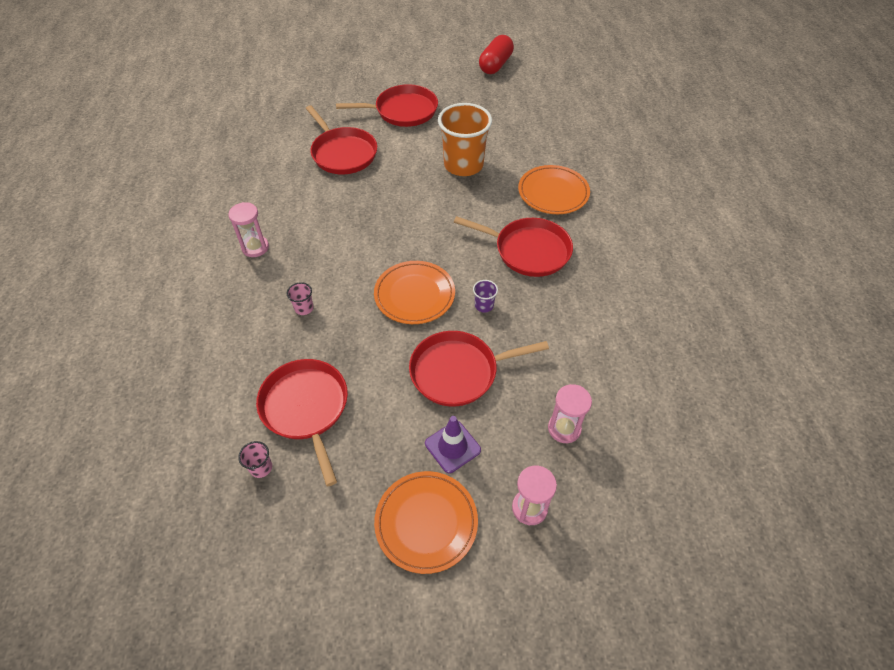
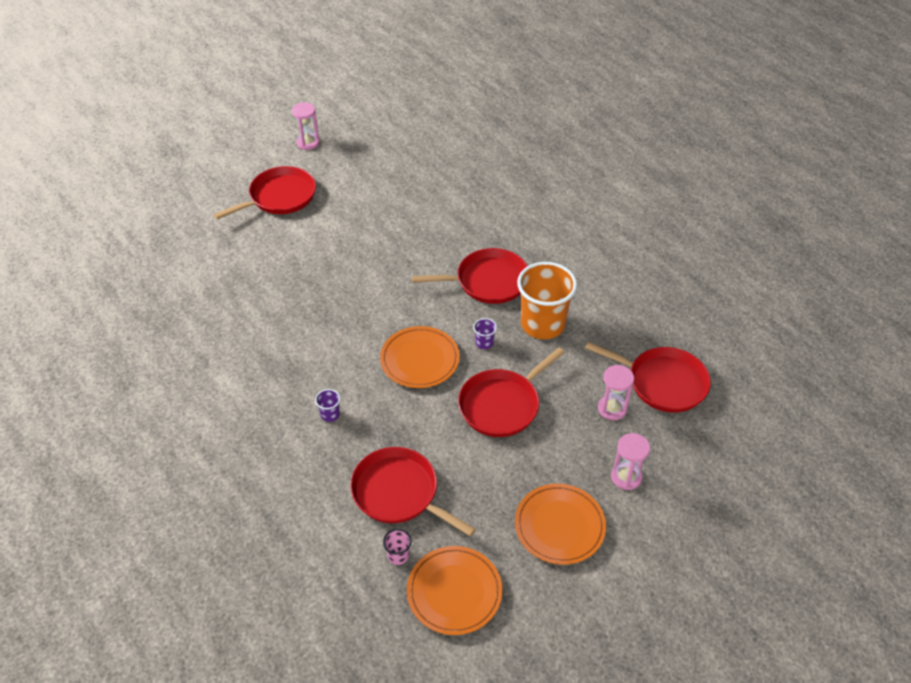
camera: 30 degrees left, 5 degrees down
pink hourglass [228,202,269,257] -> pink hourglass moved to [292,102,320,150]
pink cup [287,282,314,315] -> purple cup [315,389,340,422]
red pan [306,105,377,174] -> red pan moved to [585,342,711,413]
purple traffic cone [425,416,481,473] -> none
orange cup [438,103,492,176] -> orange cup moved to [517,262,577,339]
red capsule [479,35,514,74] -> none
orange plate [518,165,590,214] -> orange plate moved to [407,546,502,635]

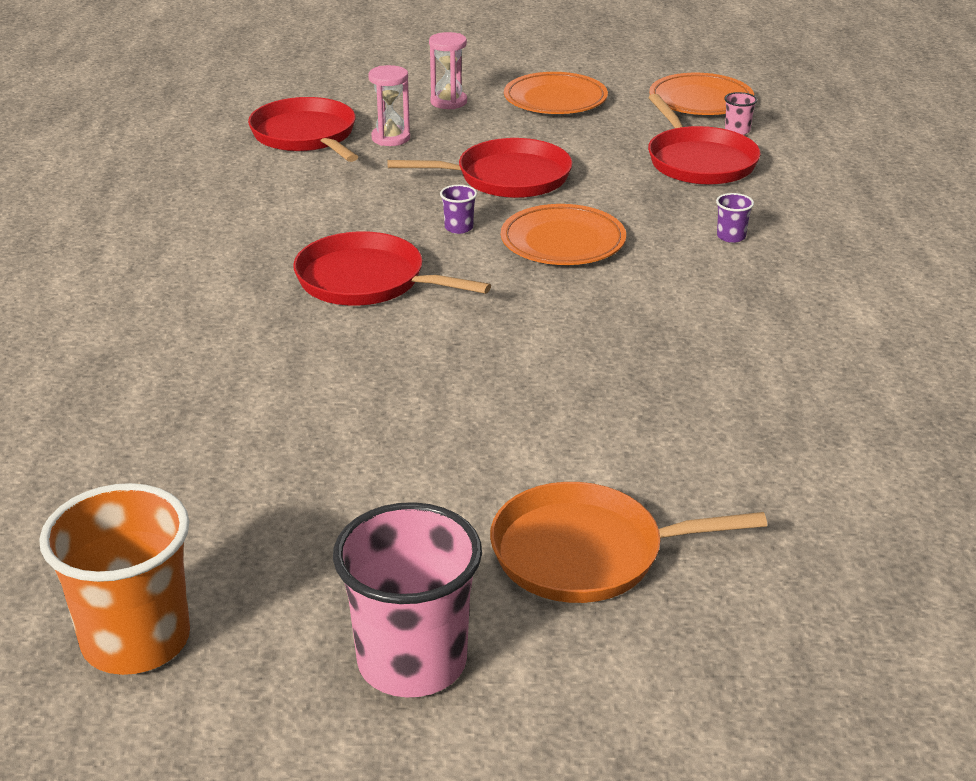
camera: 145 degrees left, 15 degrees down
red pan [214,166,316,220] -> orange pan [490,482,767,603]
pink hourglass [292,102,320,150] -> pink cup [333,502,482,698]
orange cup [517,262,577,339] -> orange cup moved to [39,483,190,675]

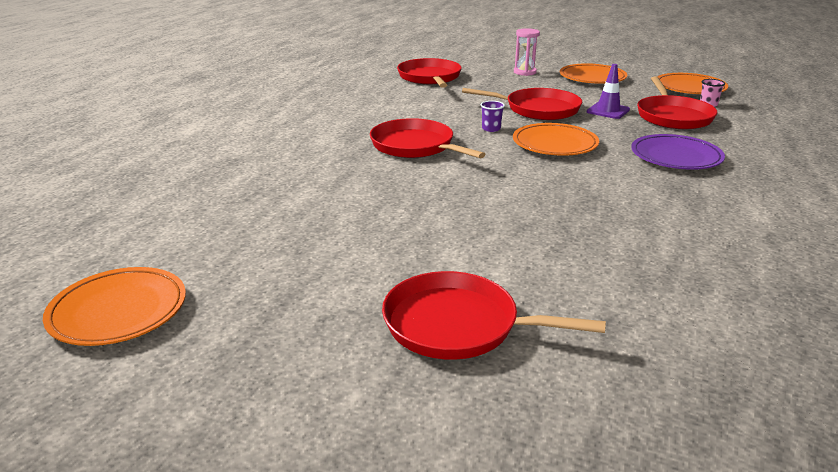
camera: 20 degrees right, 5 degrees down
orange cup [39,483,190,675] -> orange plate [43,267,186,346]
pink cup [333,502,482,698] -> none
pink hourglass [368,65,410,146] -> none
orange pan [490,482,767,603] -> red pan [382,271,606,360]
purple cup [716,193,754,243] -> purple plate [631,134,725,170]
none -> purple traffic cone [587,64,630,119]

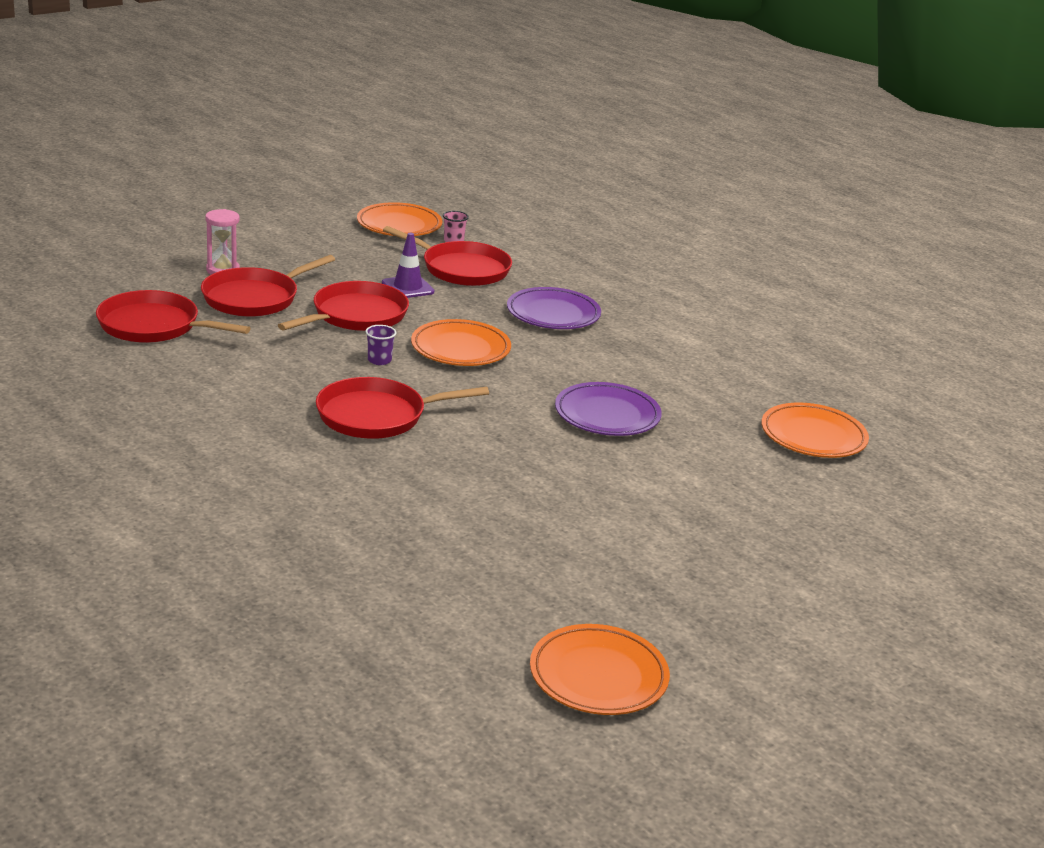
camera: 65 degrees left, 0 degrees up
red pan [382,271,606,360] -> red pan moved to [201,255,335,317]
orange plate [560,63,627,84] -> orange plate moved to [761,402,869,458]
none -> purple plate [555,382,662,436]

